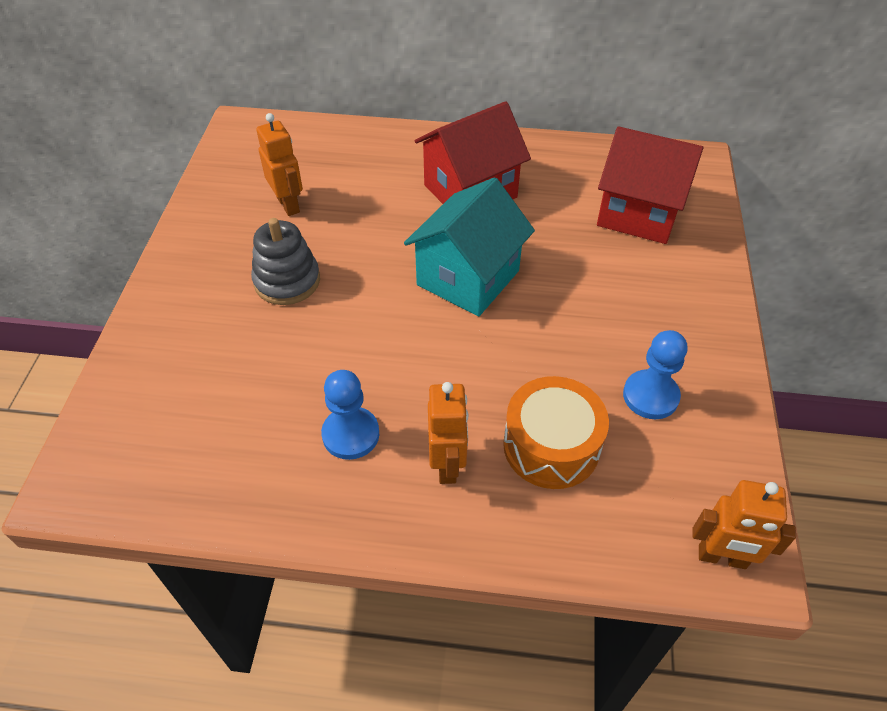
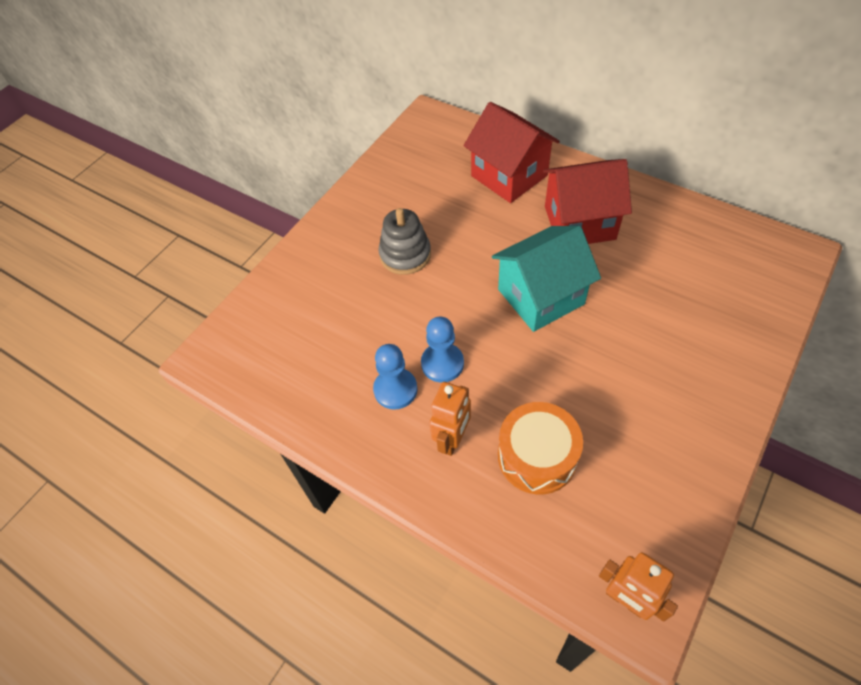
camera: 30 degrees right, 5 degrees up
orange robot [256,113,303,216] -> none
red house [597,126,703,244] -> red house moved to [464,102,560,203]
blue pawn [623,330,687,419] -> blue pawn moved to [421,317,464,383]

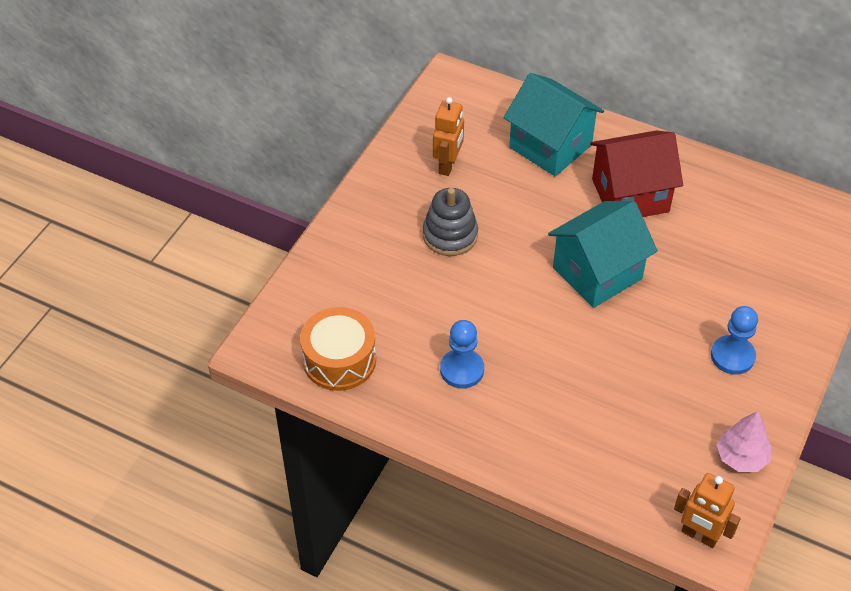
camera: 10 degrees left, 5 degrees down
blue pawn [421,317,464,383] -> blue pawn moved to [711,306,758,374]
orange robot [430,382,471,456] -> orange robot moved to [433,97,464,176]
red house [464,102,560,203] -> turquoise house [503,73,604,176]
orange drum [498,402,583,494] -> orange drum moved to [300,307,376,391]
none -> pink tree [717,411,771,472]

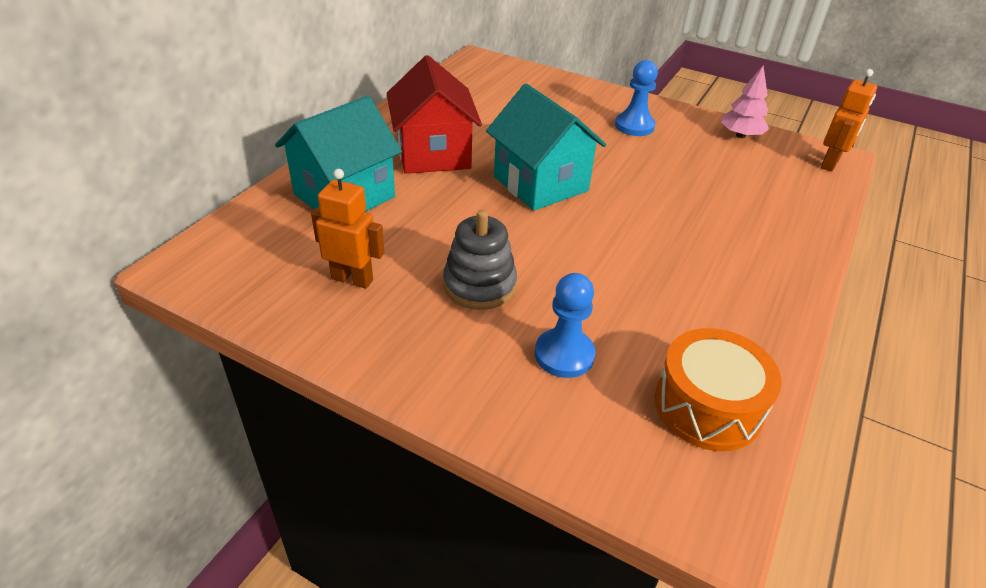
camera: 90 degrees left, 10 degrees down
blue pawn [440,320,484,388] -> blue pawn moved to [535,273,596,378]

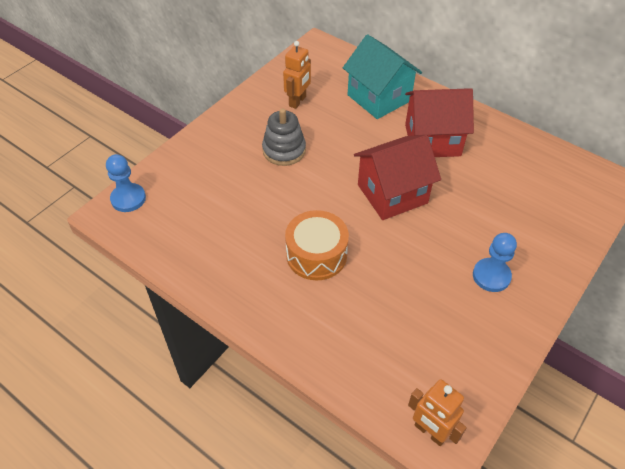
camera: 100 degrees right, 10 degrees up
turquoise house [486,83,606,211] -> red house [354,135,441,220]
blue pawn [535,273,596,378] -> blue pawn moved to [106,154,146,212]
orange drum [654,328,782,451] -> orange drum moved to [285,210,349,280]
pink tree [721,66,769,138] -> none

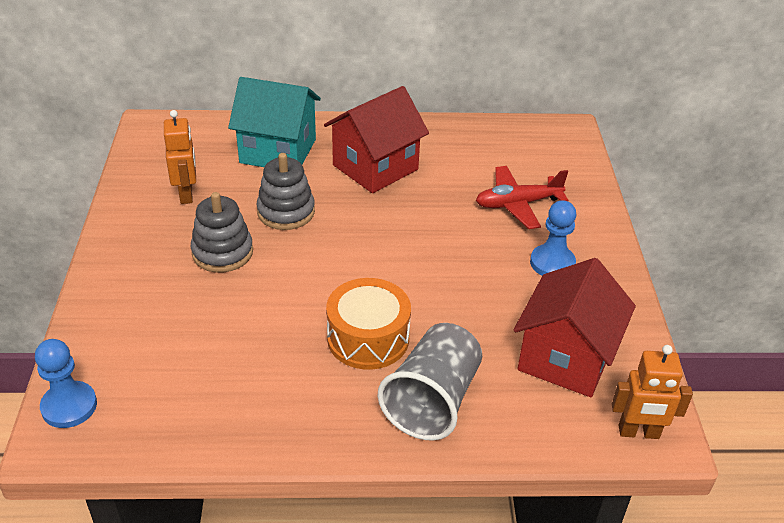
camera: 40 degrees left, 10 degrees down
red house [354,135,441,220] -> red house moved to [513,258,636,397]
none -> grey stacking toy [257,153,315,230]
none -> grey cup [378,323,482,441]
none -> red plane [476,166,568,229]

